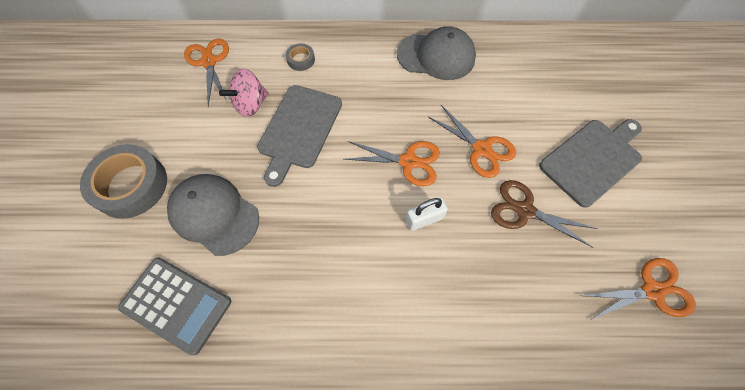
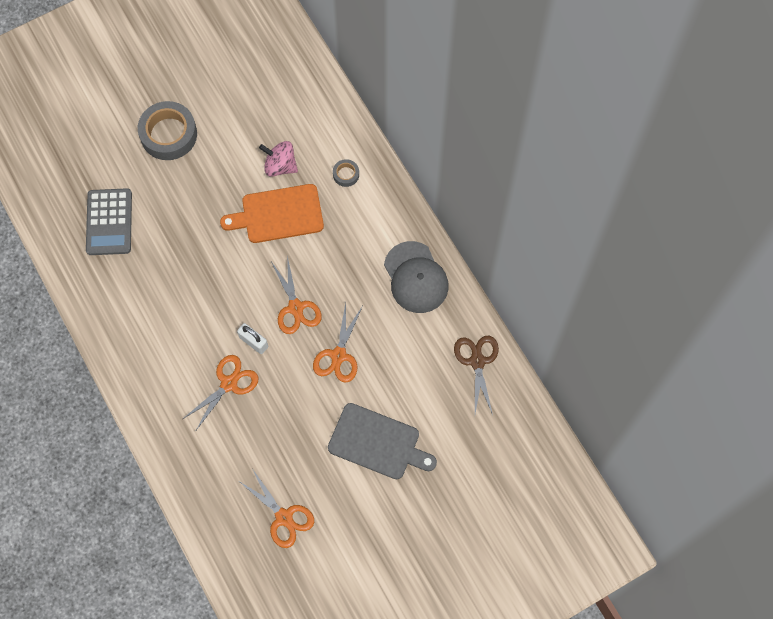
camera: 60 degrees right, 5 degrees up
grey cap [167,174,259,256] -> none
orange scissors [184,39,229,106] -> orange scissors moved to [183,355,259,432]
grey cutting board [257,85,342,187] -> orange cutting board [220,184,324,243]
brown scissors [491,180,598,248] -> brown scissors moved to [454,336,499,415]

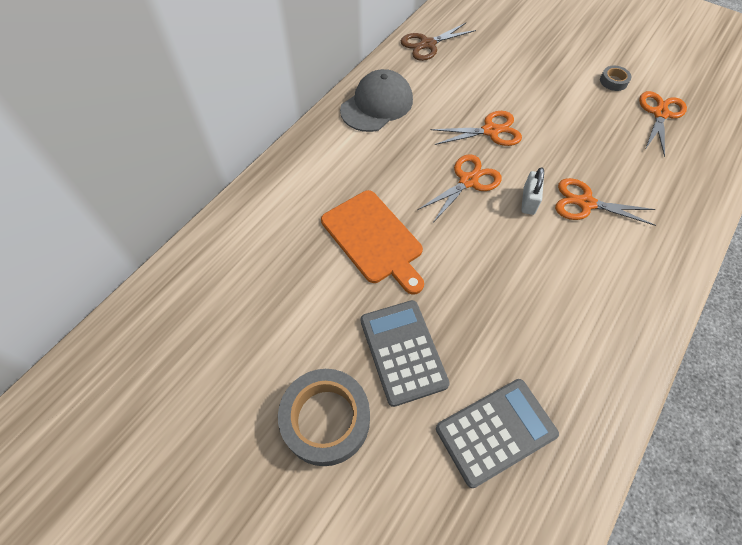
camera: 115 degrees left, 10 degrees down
pink spinning top [259,141,298,177] -> none
grey cutting board [328,403,437,479] -> none
grey tape [333,159,359,187] -> grey tape moved to [600,66,631,91]
none -> grey calculator [361,300,450,407]

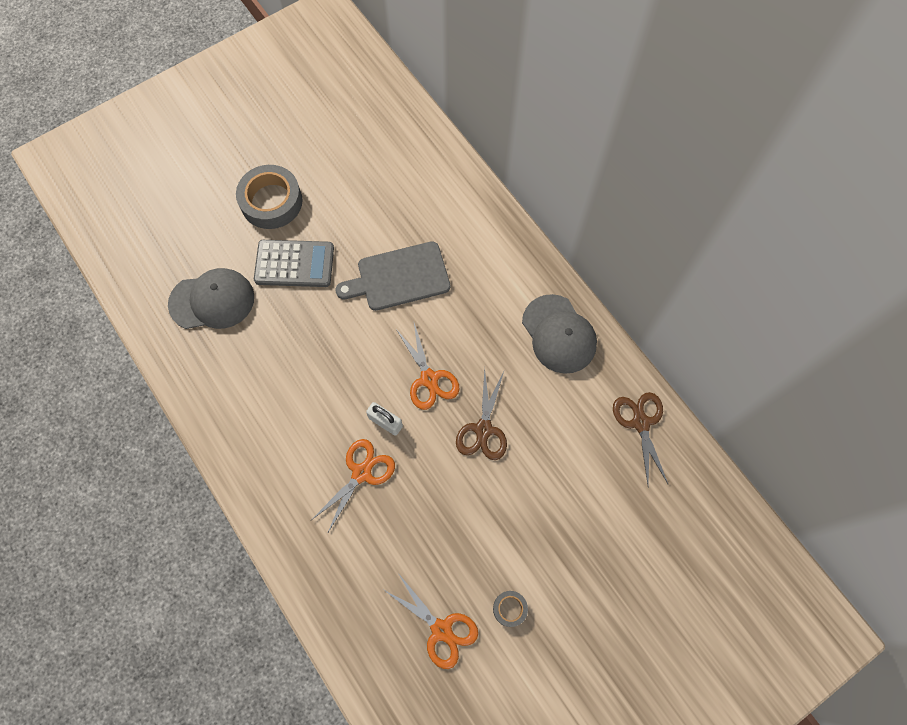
camera: 110 degrees right, 10 degrees up
orange cutting board [321,190,424,294] -> grey cutting board [336,241,450,311]
orange scissors [431,111,522,146] -> brown scissors [456,368,507,460]
grey calculator [436,379,559,488] -> grey cap [168,268,254,329]

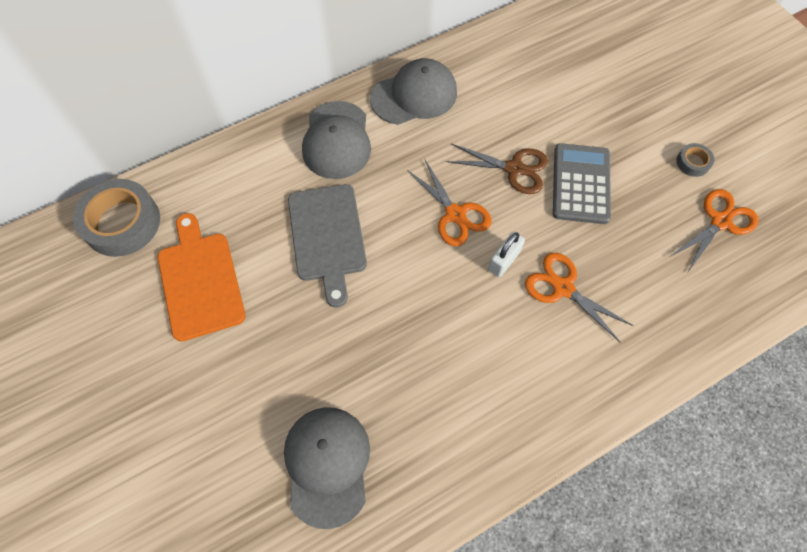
camera: 85 degrees left, 5 degrees down
grey tape [236,165,303,229] -> grey tape moved to [73,179,160,257]
grey calculator [254,240,334,287] -> grey calculator moved to [553,143,611,224]
orange scissors [396,323,460,410] -> orange scissors turned 75 degrees clockwise [407,160,492,246]
brown scissors [613,392,668,484] -> none
none -> orange cutting board [158,213,245,341]
none -> grey cap [302,101,371,179]

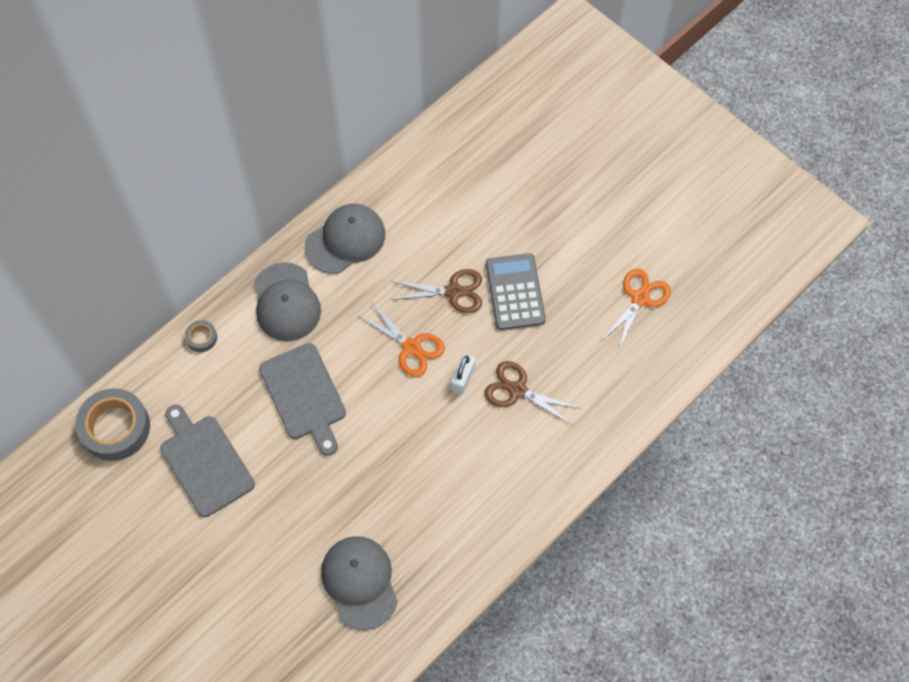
camera: 15 degrees left, 0 degrees up
orange cutting board [158,213,245,341] -> grey cutting board [160,405,255,517]
orange scissors [525,253,634,343] -> brown scissors [484,361,581,426]
grey tape [676,143,714,177] -> grey tape moved to [185,320,217,352]

